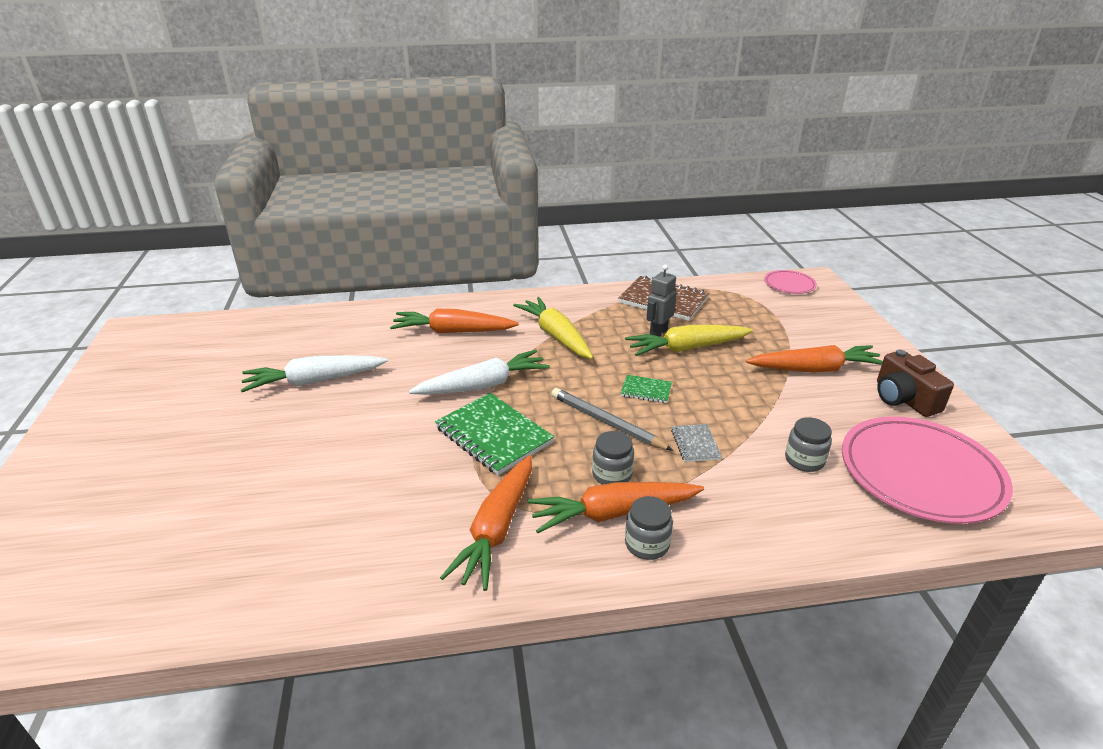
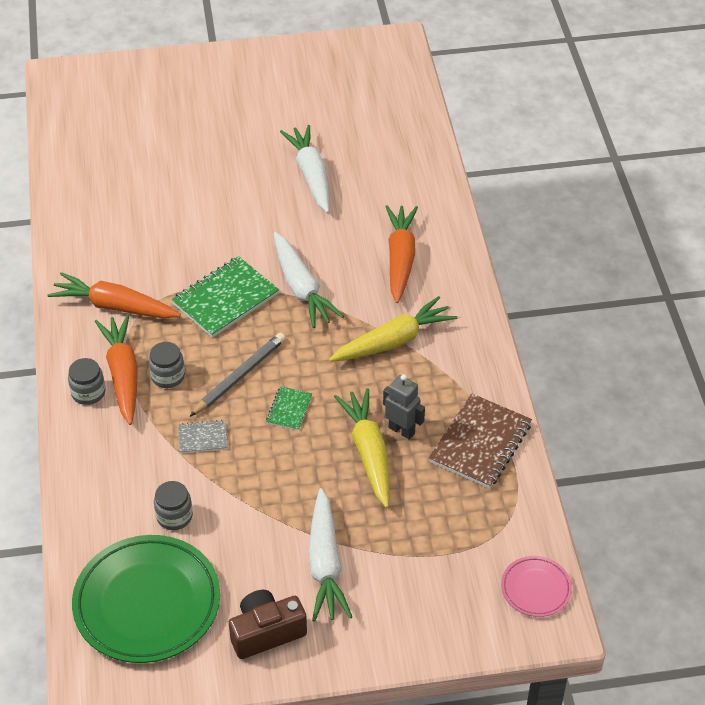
camera: 90 degrees right, 15 degrees up
orange carrot [746,345,883,373] -> white carrot [308,488,352,622]
pink plate [842,416,1013,524] -> green plate [72,535,220,663]

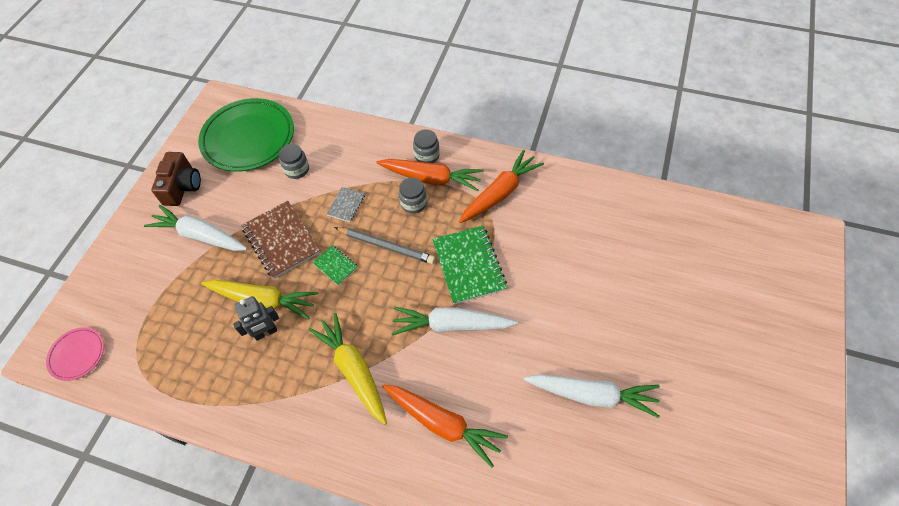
camera: 120 degrees right, 10 degrees up
grey pencil [190,333,286,417] -> grey pencil turned 45 degrees counterclockwise [334,227,435,264]
yellow carrot [329,296,457,362] -> yellow carrot turned 150 degrees clockwise [309,313,387,425]
brown notebook [429,393,532,489] -> brown notebook moved to [241,201,321,279]

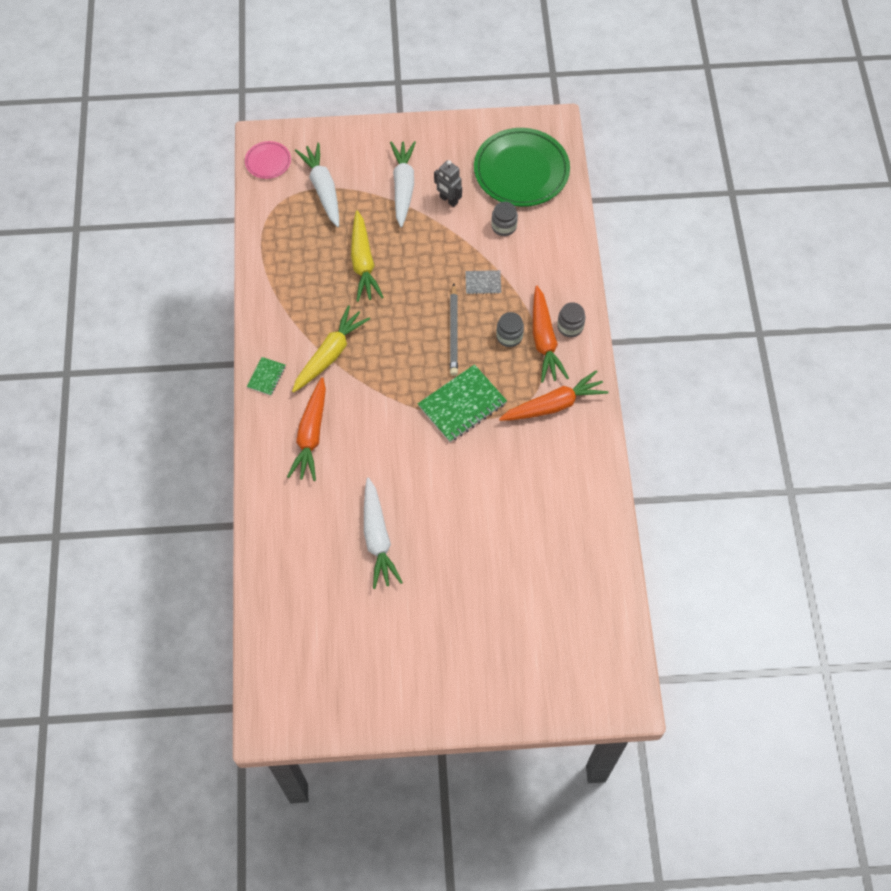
camera: 65 degrees right, 5 degrees up
brown camera [151,152,201,206] -> none
grey robot [233,296,279,341] -> grey robot moved to [434,160,462,207]
brown notebook [241,201,321,279] -> none
green notebook [312,245,358,285] -> green notebook moved to [247,357,286,396]
white carrot [391,306,518,335] -> white carrot moved to [295,143,339,227]
orange carrot [459,150,544,223] -> orange carrot turned 45 degrees counterclockwise [499,370,609,421]

